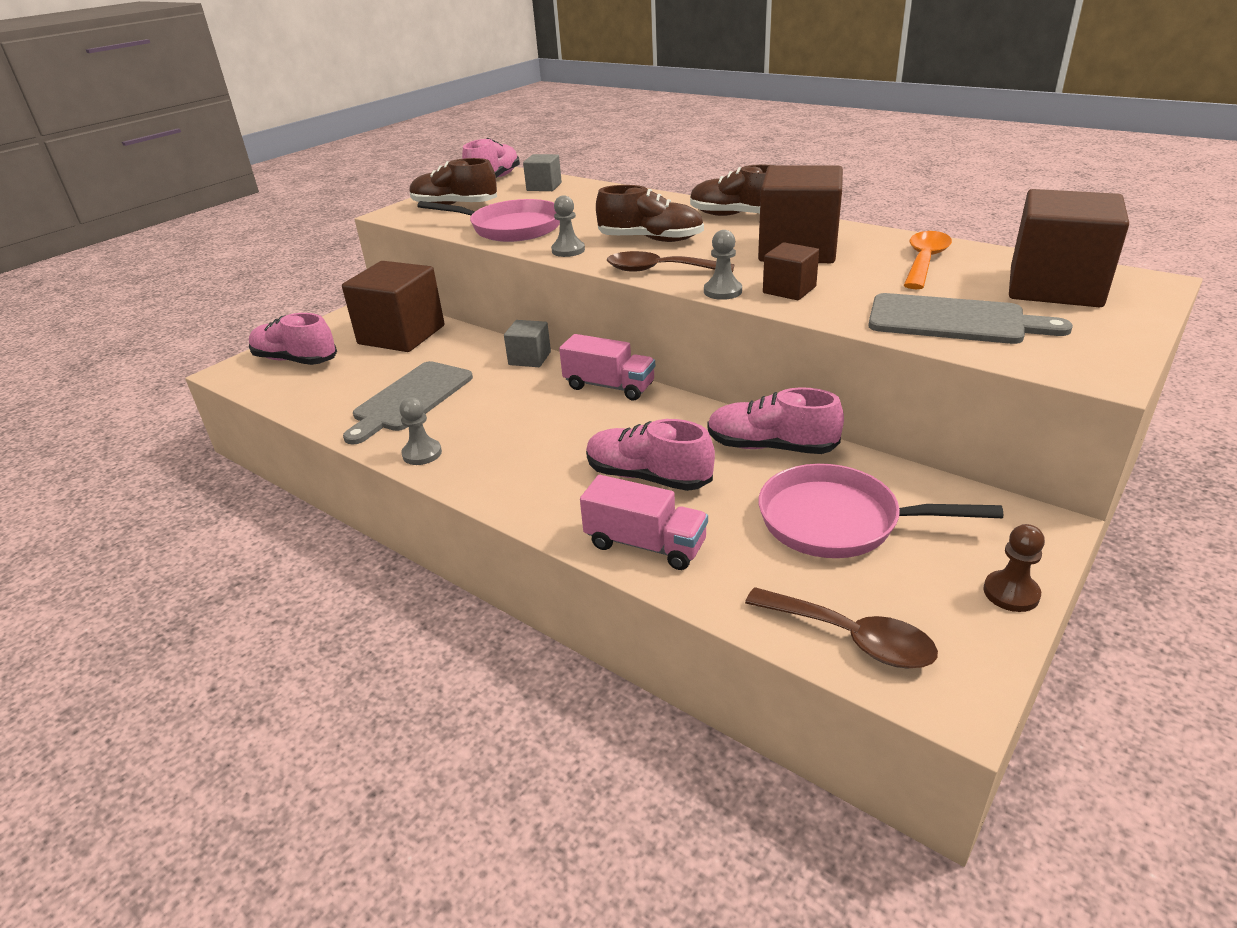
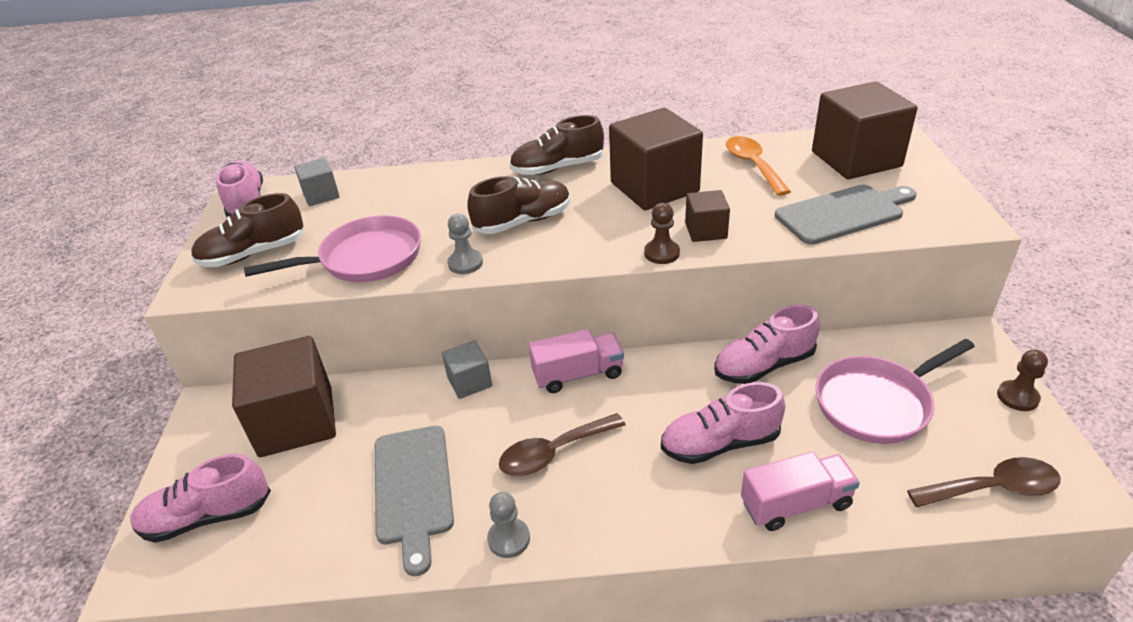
camera: 40 degrees left, 5 degrees up
brown spoon [607,251,735,273] -> brown spoon moved to [499,413,625,476]
grey pawn [704,230,742,300] -> brown pawn [644,203,680,264]

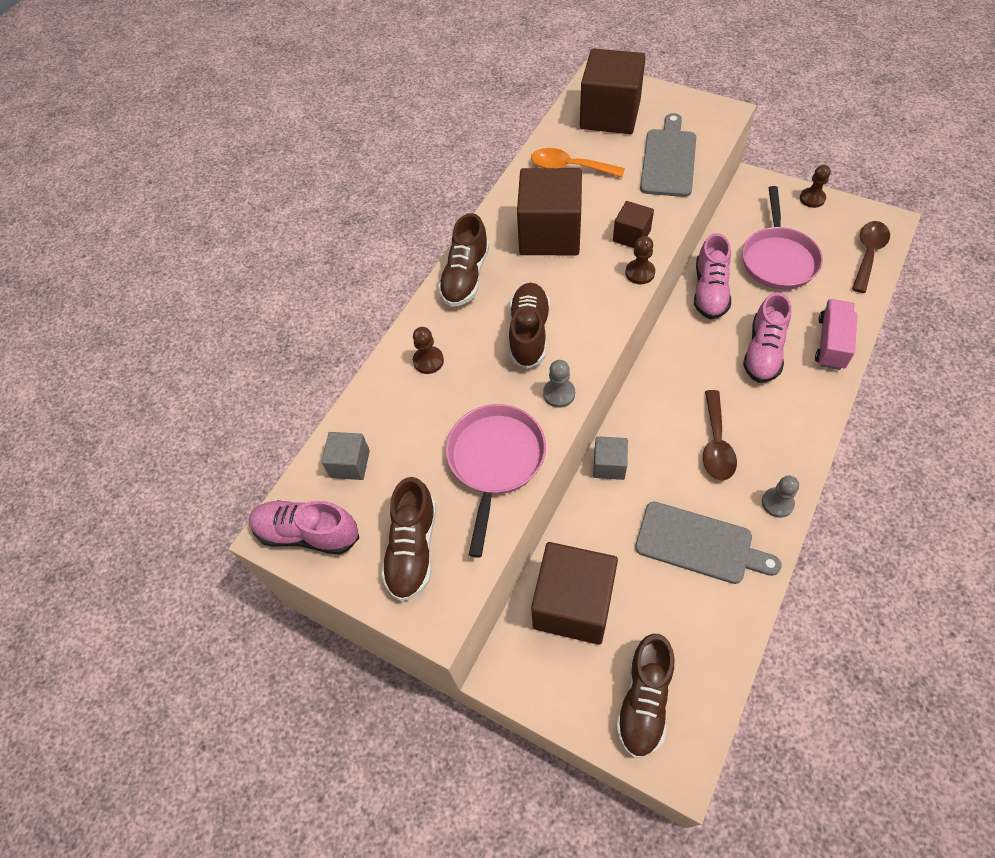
camera: 55 degrees left, 20 degrees up
pink shoe [130,454,271,543] -> brown shoe [616,634,674,758]
pink truck [529,329,624,393] -> none
none -> brown pawn [413,327,444,374]

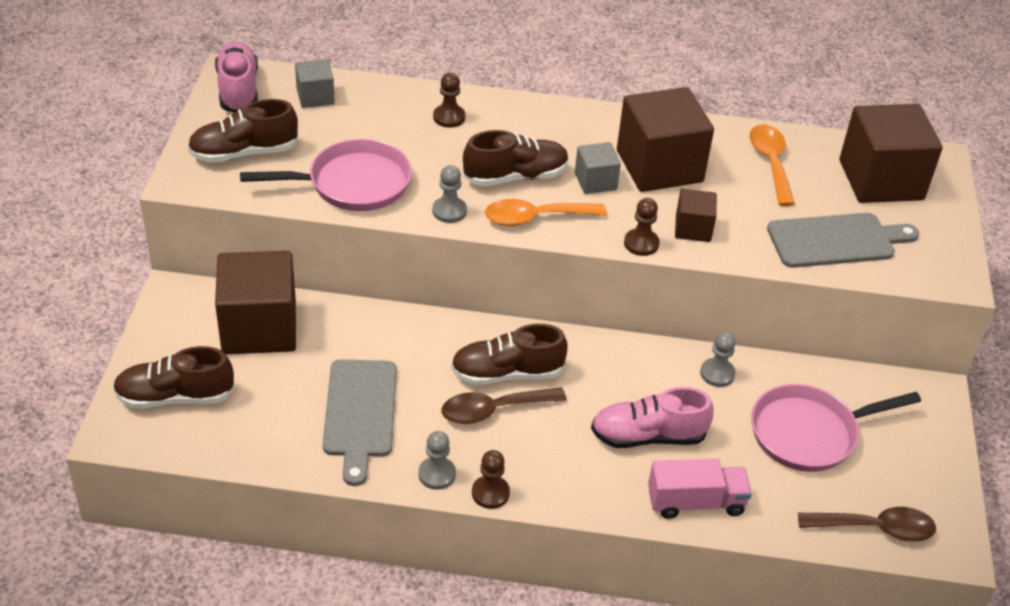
camera: 60 degrees right, 15 degrees down
brown shoe [438,213,489,307] -> brown shoe moved to [451,324,568,385]
grey cube [593,436,628,480] -> grey cube moved to [575,142,621,194]
pink shoe [694,233,731,319] -> grey pawn [700,332,736,387]
brown pawn [800,165,831,208] -> brown pawn moved to [472,450,510,509]
none -> orange spoon [485,199,607,226]

